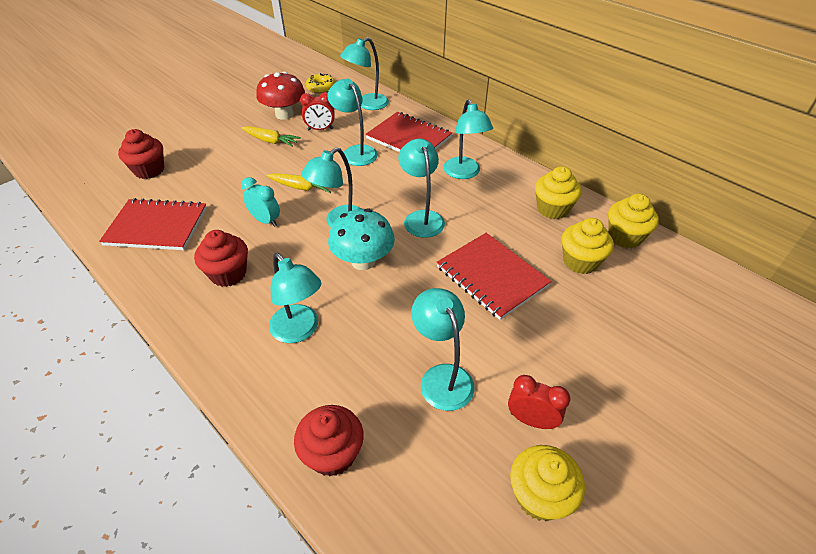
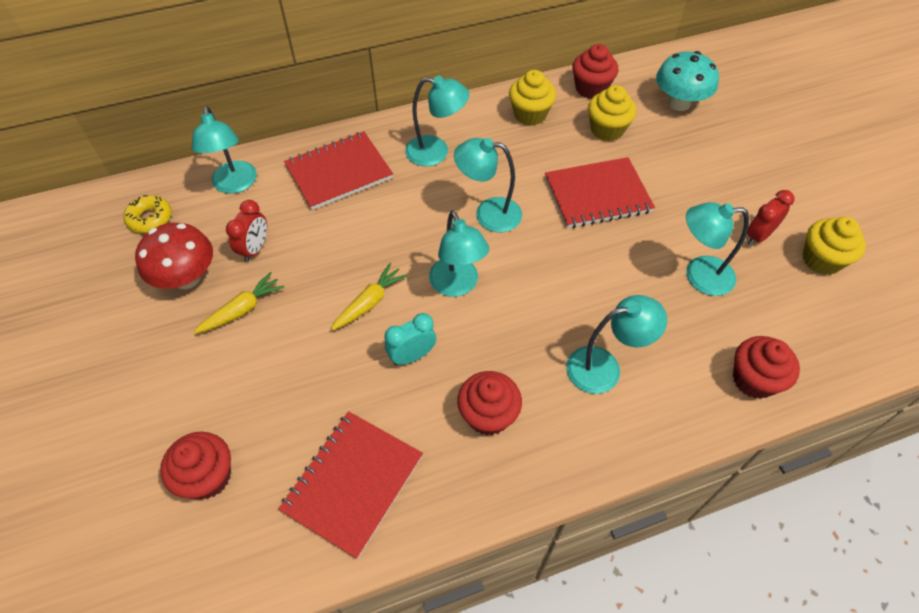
camera: 65 degrees left, 10 degrees up
turquoise lamp [327,79,378,166] -> none
turquoise mushroom [328,209,395,270] -> turquoise mushroom moved to [656,51,719,111]
yellow cupcake [608,194,659,248] -> red cupcake [572,44,618,99]

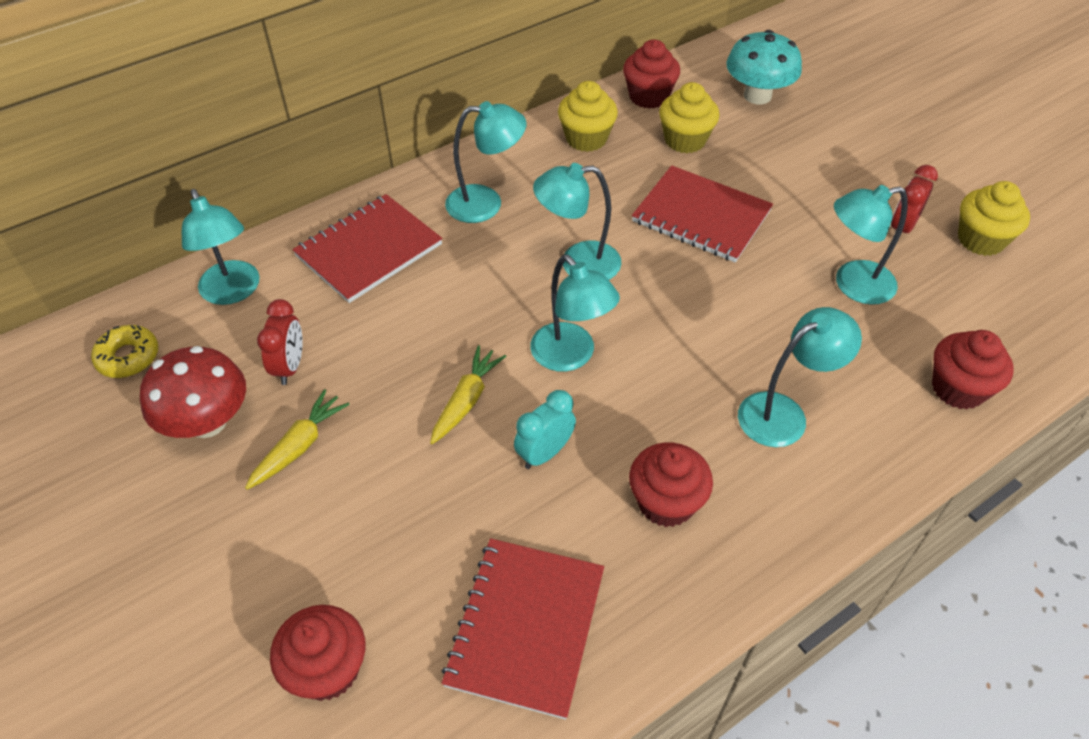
camera: 15 degrees left, 5 degrees down
red notebook [545,157,655,228] -> red notebook turned 60 degrees clockwise [632,165,773,263]

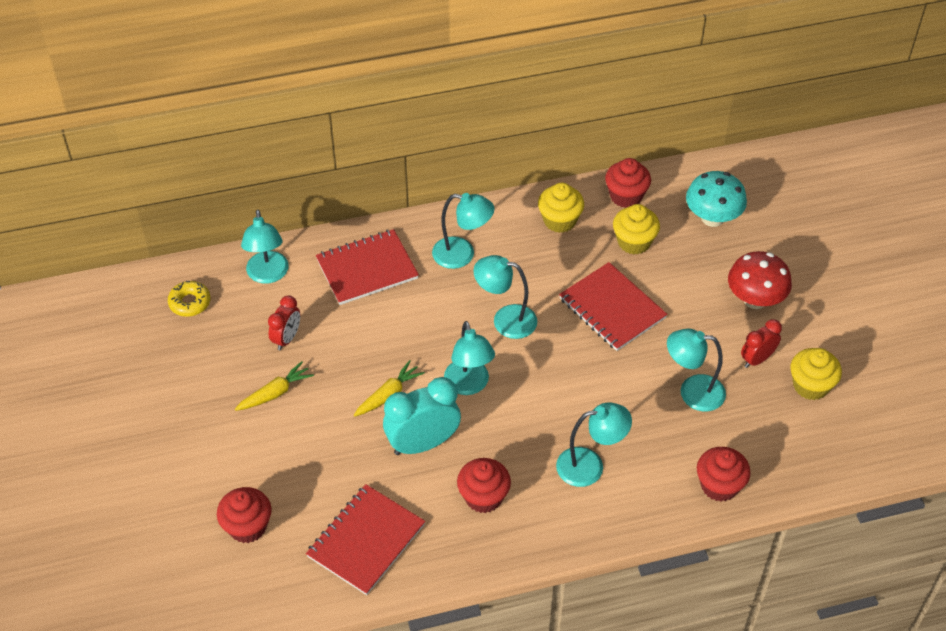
camera: 20 degrees right, 0 degrees up
red mushroom [140,346,246,438] -> red mushroom moved to [728,251,792,309]
turquoise clock [514,390,576,469] -> turquoise clock [383,377,461,455], size x1.72

